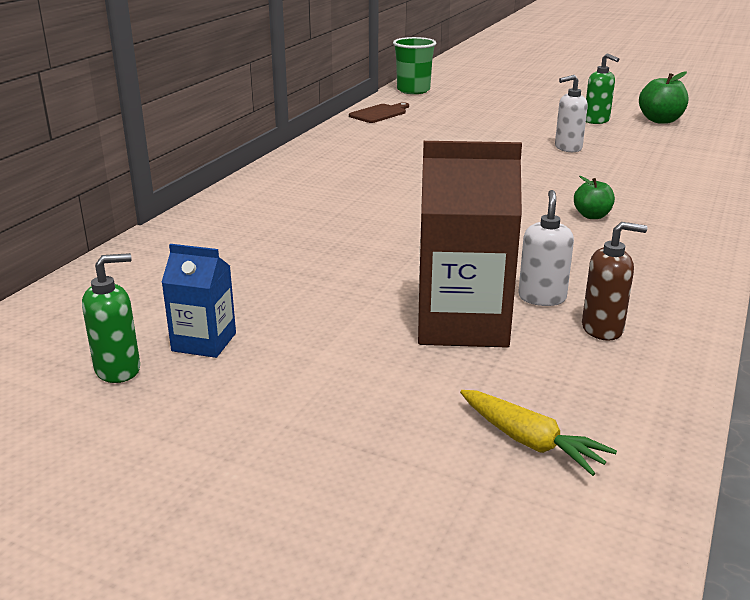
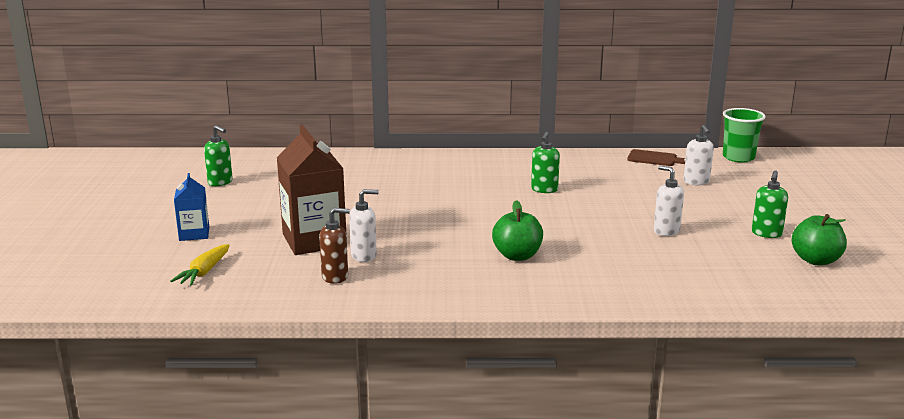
camera: 65 degrees right, 5 degrees down
blue carton [161,244,236,358] -> blue carton moved to [174,173,209,241]
green apple [574,176,615,219] -> green apple [492,200,543,261], size x1.59
brown soap dispenser [582,222,647,341] -> brown soap dispenser turned 75 degrees counterclockwise [319,208,350,284]
none -> green soap dispenser [531,132,560,193]
none -> white soap dispenser [683,125,714,185]

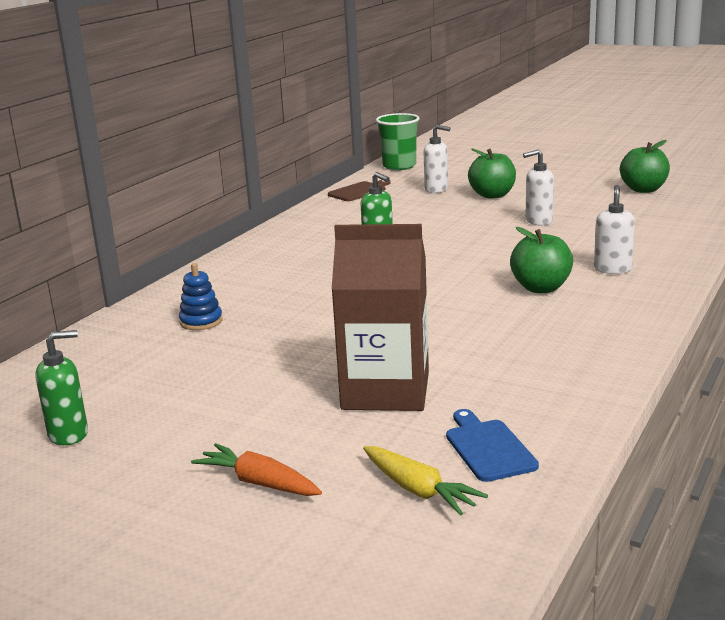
camera: 60 degrees left, 0 degrees up
blue carton [174,173,209,241] -> orange carrot [191,443,322,496]
brown soap dispenser [319,208,350,284] -> none
white soap dispenser [349,189,379,262] -> white soap dispenser moved to [594,185,635,274]
green soap dispenser [752,170,788,238] -> none
none -> blue stacking toy [179,263,223,330]
none -> blue cutting board [446,409,539,482]
none -> green apple [468,149,516,199]

